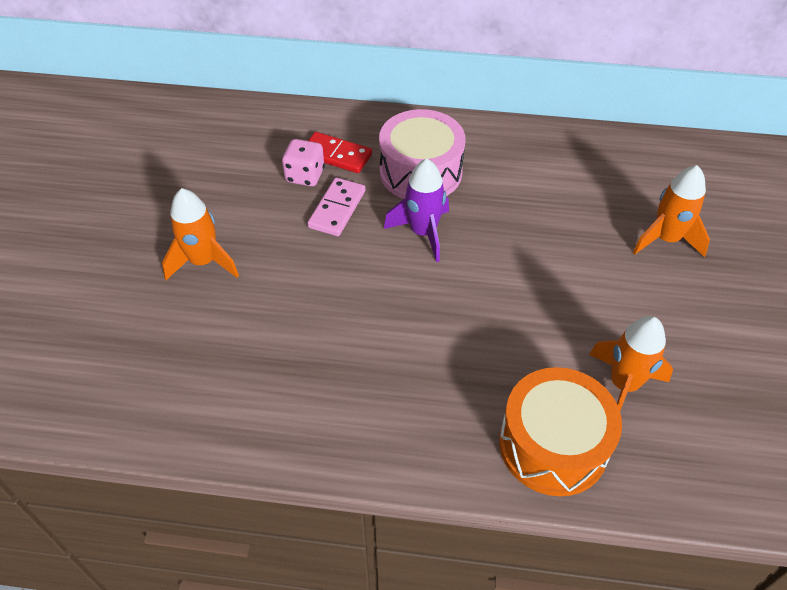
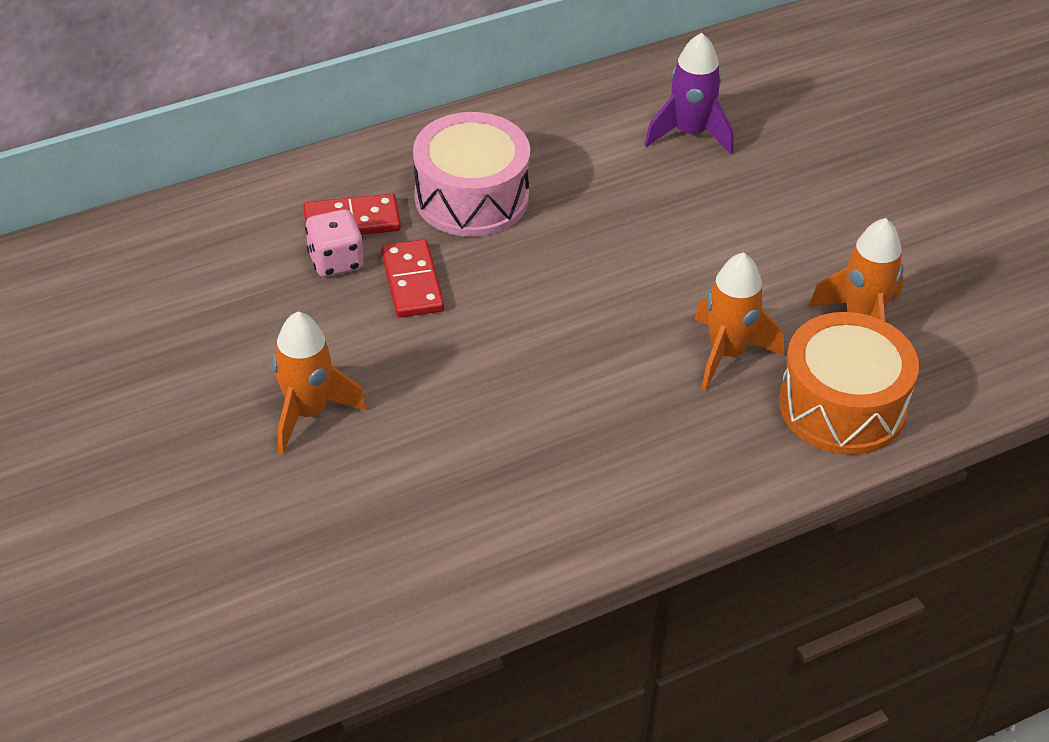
camera: 35 degrees left, 5 degrees down
pink domino [307,178,365,236] -> red domino [381,239,444,318]
purple rocket [384,158,449,262] -> purple rocket moved to [645,33,734,155]
orange rocket [633,165,710,257] -> orange rocket moved to [694,252,784,390]

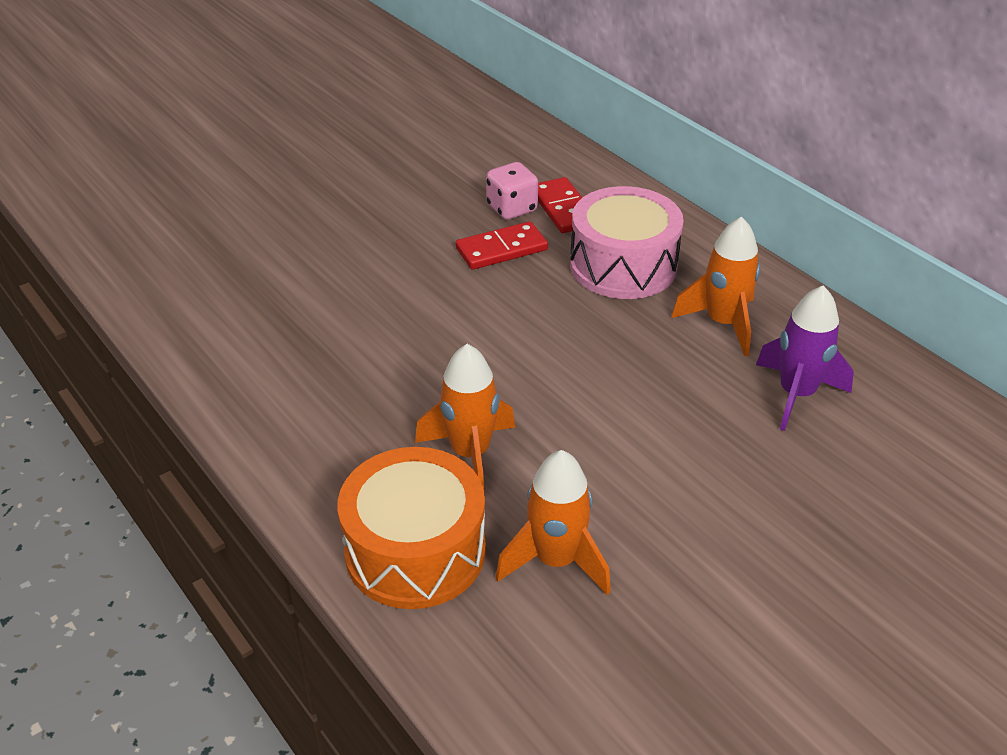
camera: 80 degrees right, 5 degrees down
orange rocket [273,312,367,454] -> orange rocket moved to [671,216,760,356]

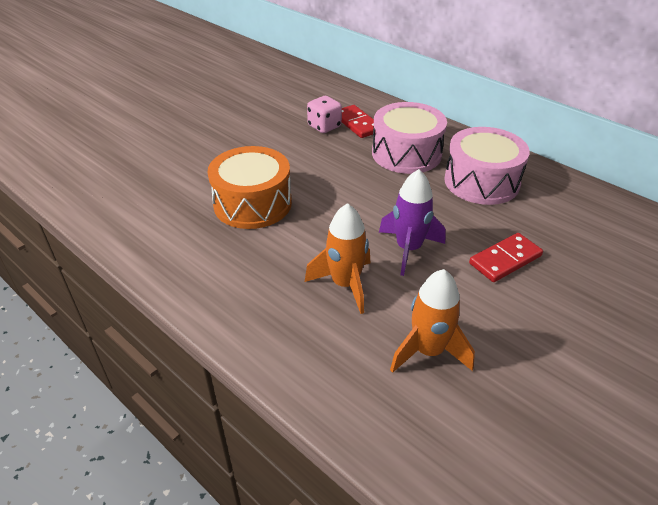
camera: 10 degrees left, 0 degrees up
orange drum [338,447,486,609] -> orange drum moved to [208,146,292,229]
red domino [456,221,548,270] -> red domino moved to [469,233,543,282]
orange rocket [671,216,760,356] -> pink drum [444,127,530,205]
purple rocket [756,286,854,431] -> purple rocket moved to [379,169,446,276]

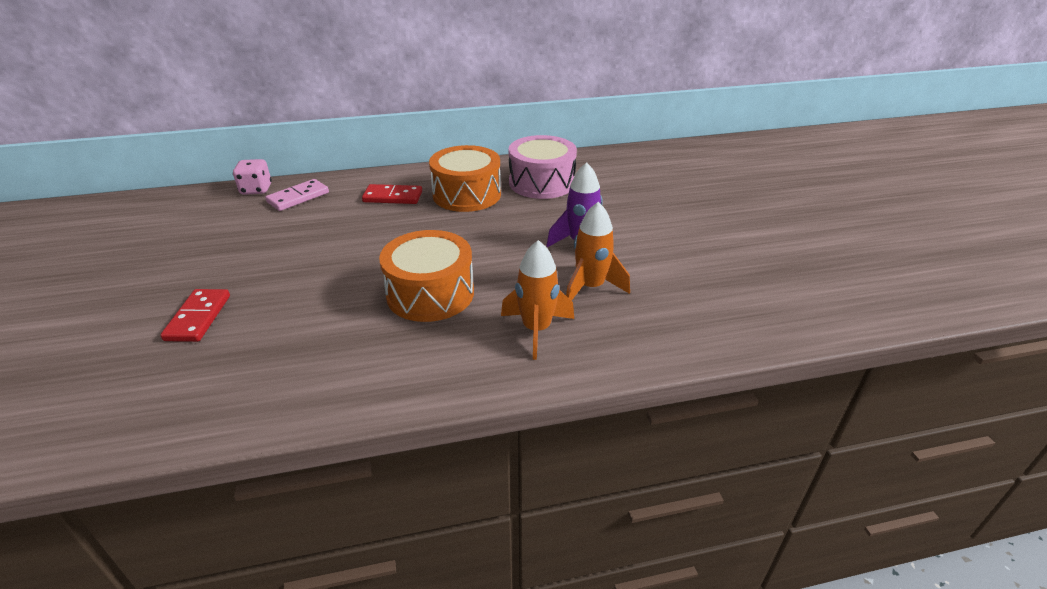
camera: 55 degrees left, 5 degrees down
pink dice [307,96,342,133] -> pink dice moved to [233,159,272,195]
pink drum [372,102,447,174] -> orange drum [429,145,501,212]
orange rocket [390,269,475,373] -> orange rocket moved to [501,240,574,360]
red domino [469,233,543,282] -> red domino moved to [160,289,230,342]
none -> pink domino [265,179,329,211]

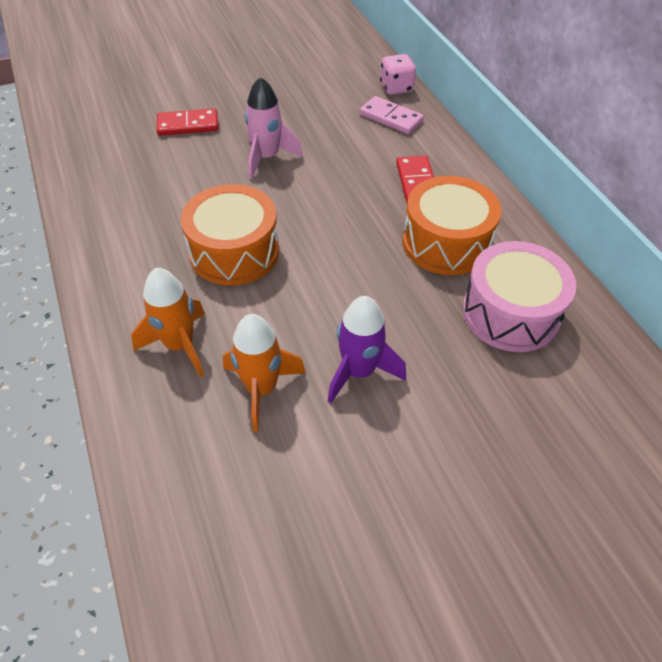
camera: 80 degrees right, 15 degrees up
none -> pink rocket [245,77,303,179]

